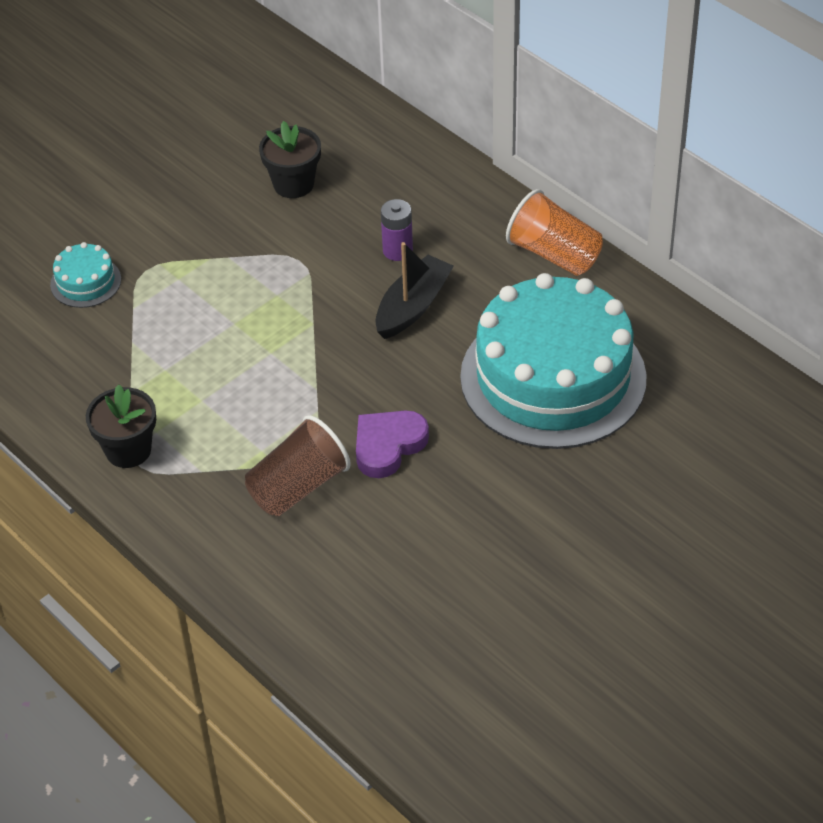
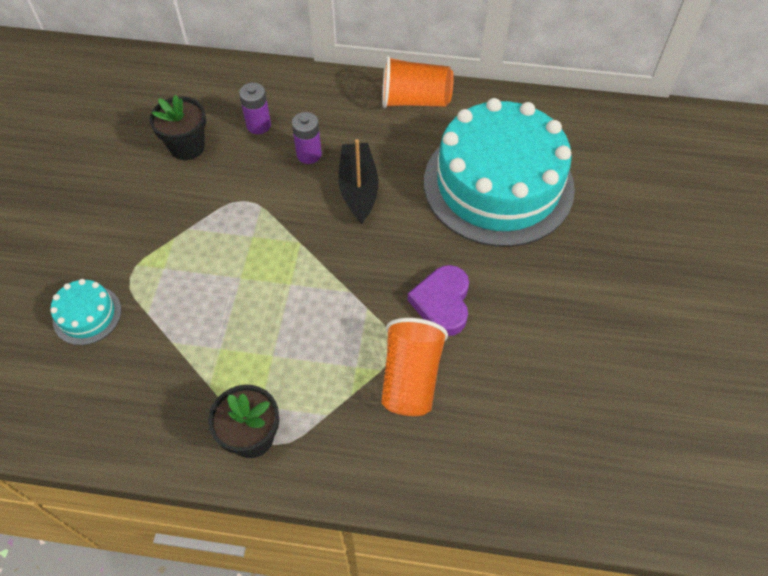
camera: 40 degrees left, 10 degrees up
brown cup [245,415,351,516] -> orange cup [381,318,448,416]
none -> purple battery [239,83,271,134]

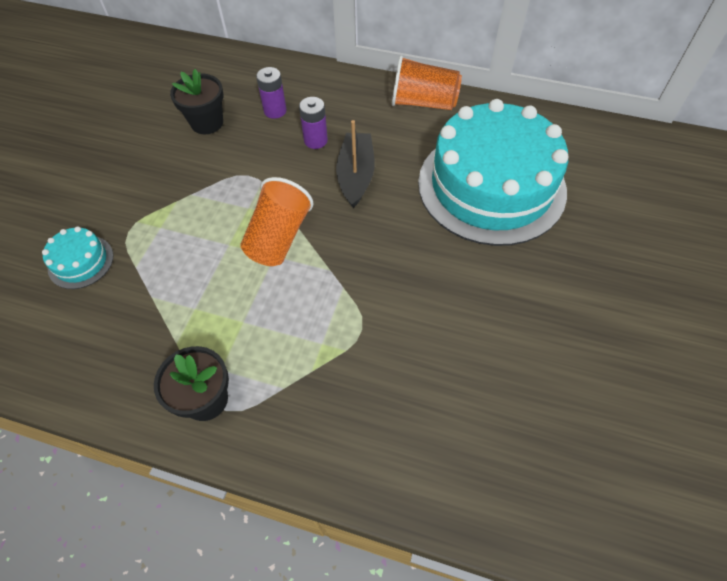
camera: 10 degrees right, 0 degrees up
orange cup [381,318,448,416] -> orange cup moved to [240,177,314,266]
purple heart [408,265,469,336] -> none

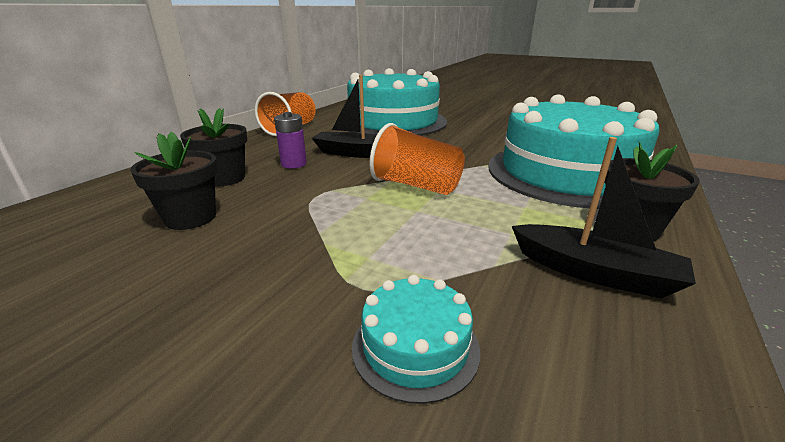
camera: 80 degrees left, 30 degrees down
purple battery [256,67,287,119] -> black flower pot [180,108,247,187]
none -> turquoise cake [488,94,660,209]
none -> black boat [512,137,696,299]

